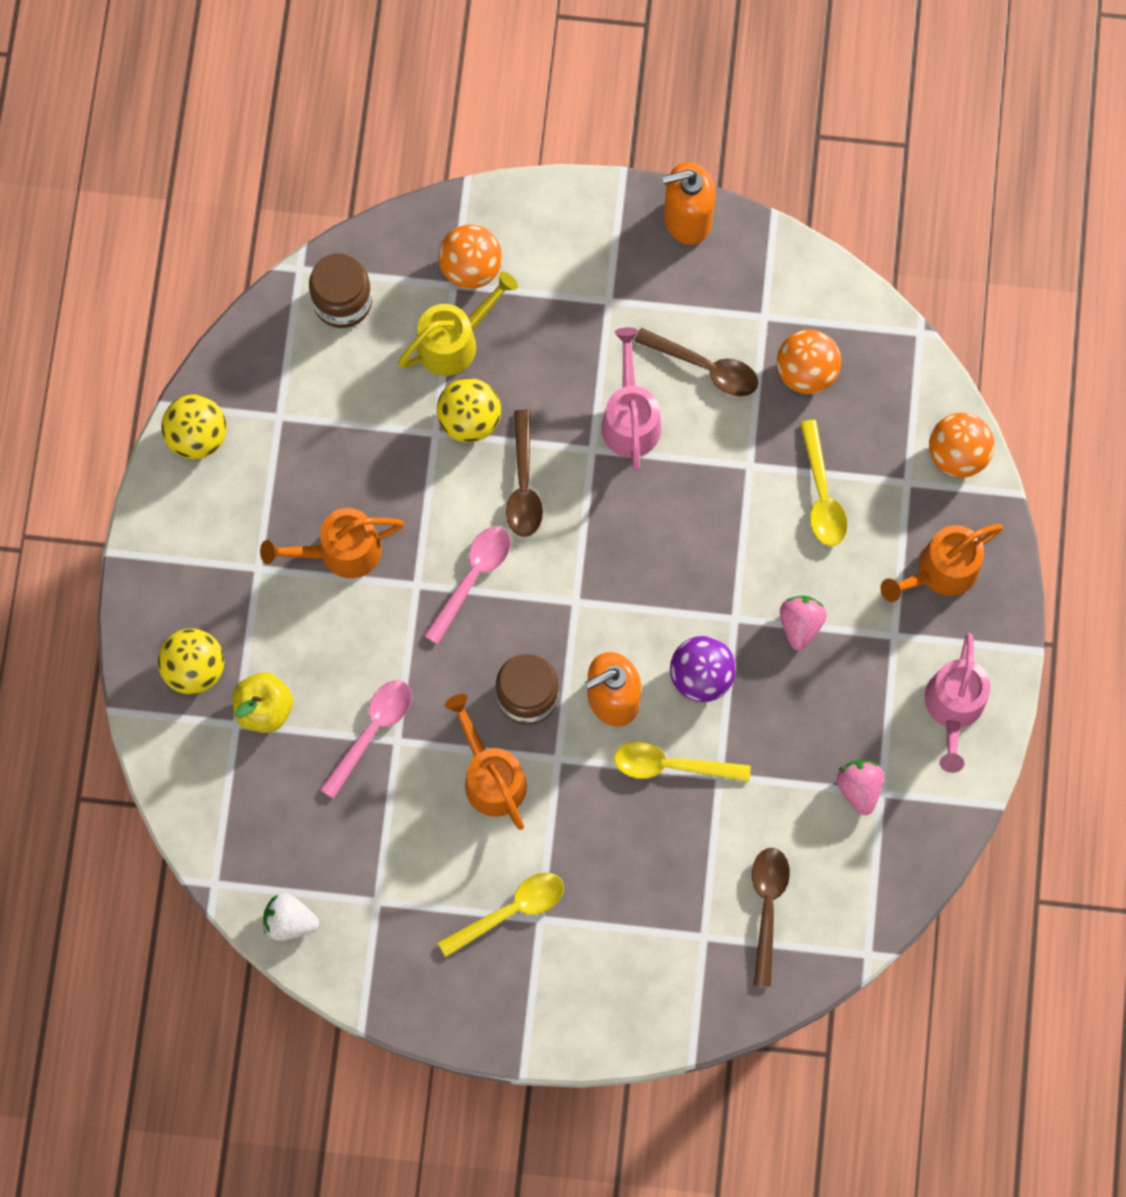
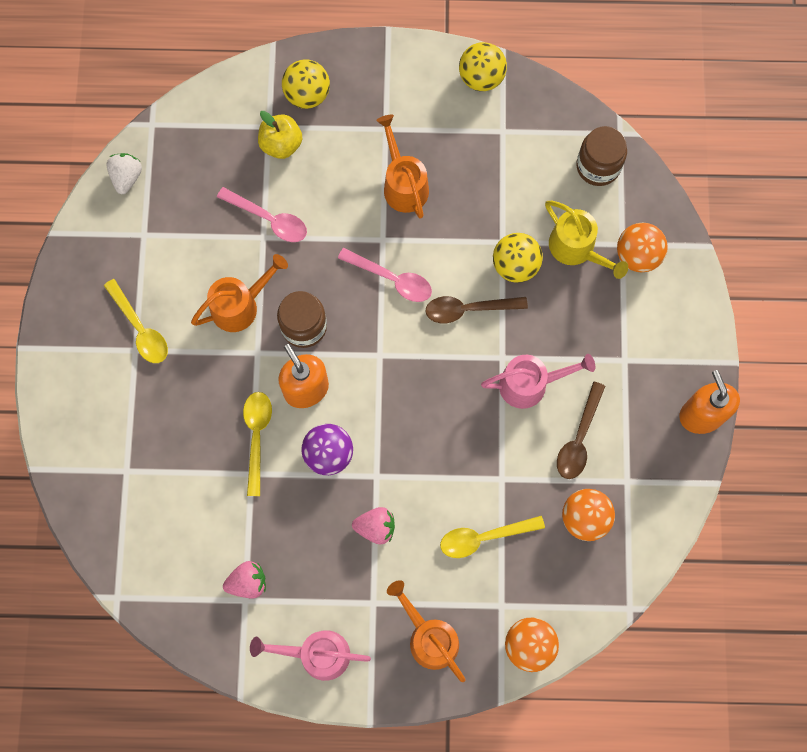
camera: 85 degrees right, 0 degrees up
brown spoon [752,848,790,987] -> none

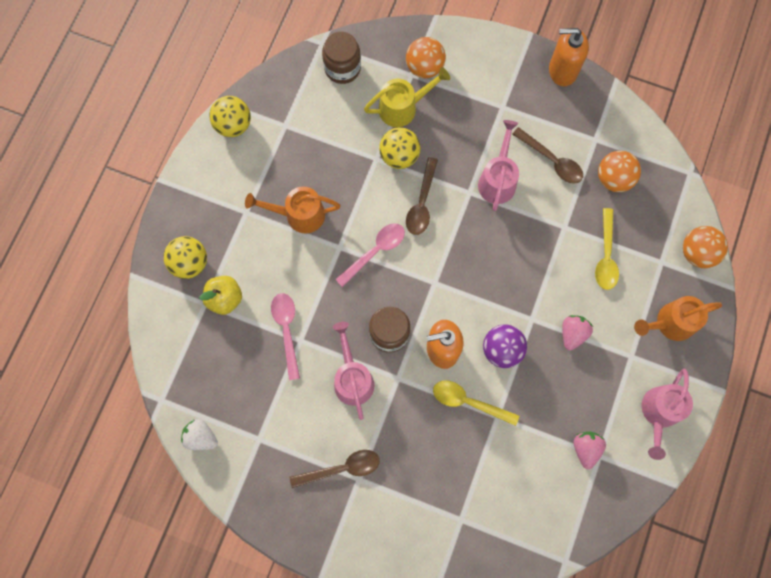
camera: 70 degrees left, 0 degrees up
yellow spoon [104,279,168,363] -> brown spoon [290,450,380,488]
orange watering can [191,254,288,332] -> pink watering can [333,322,375,420]
pink spoon [217,187,307,242] -> pink spoon turned 60 degrees counterclockwise [271,293,300,380]

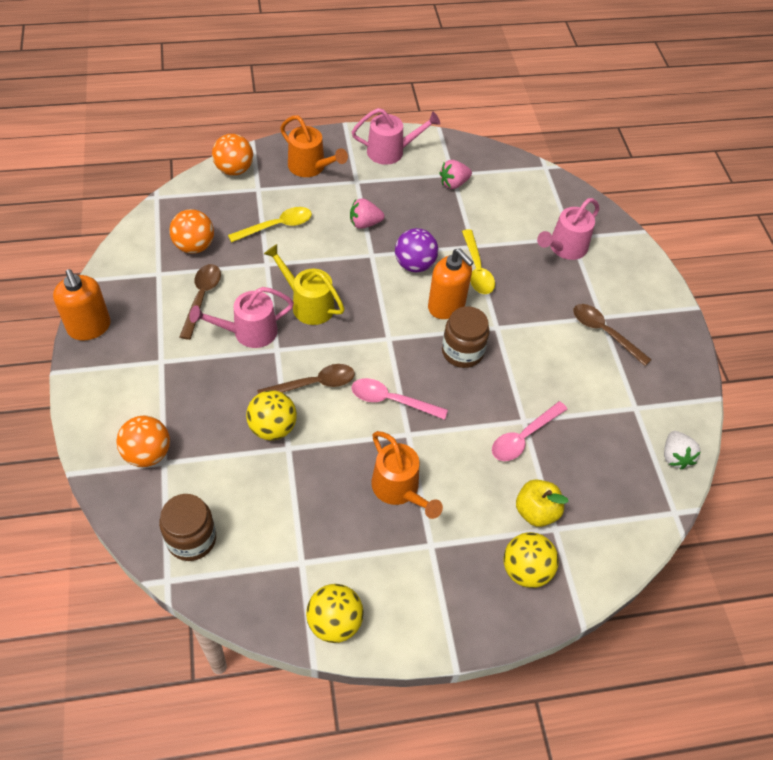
camera: 125 degrees left, 20 degrees down
pink watering can [333,322,375,420] -> pink watering can moved to [537,198,600,260]
yellow watering can [364,67,450,127] -> yellow watering can moved to [264,244,345,325]

